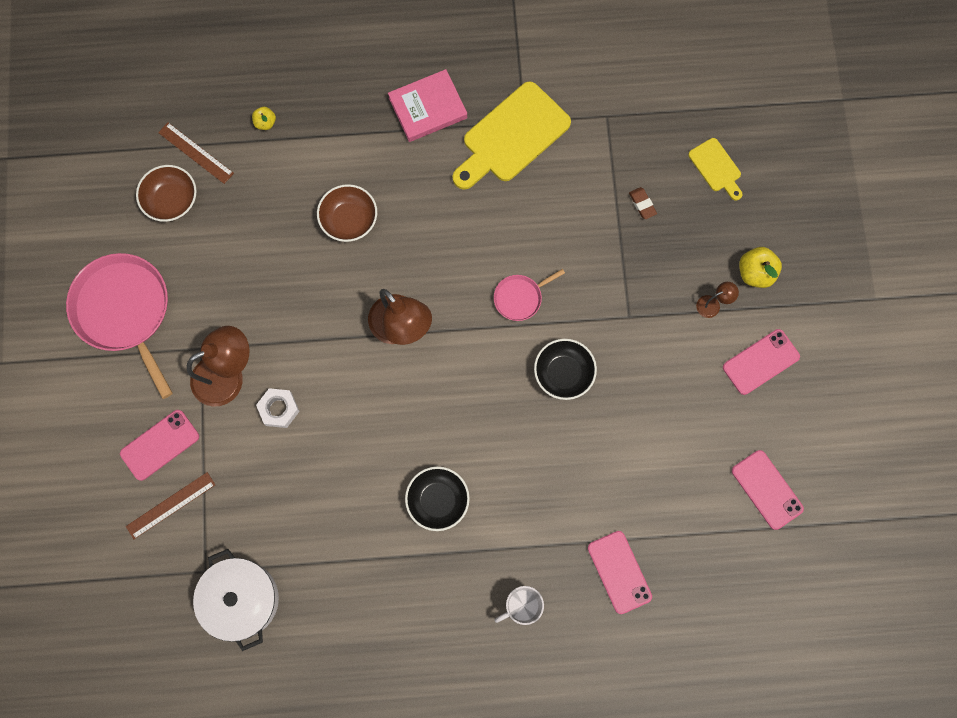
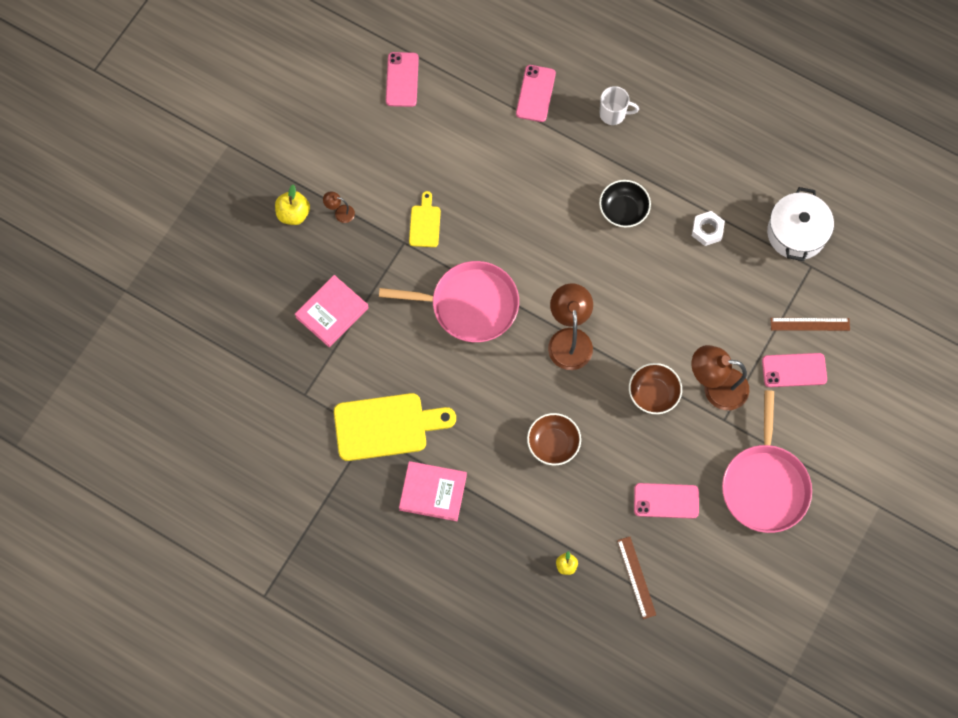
camera: 145 degrees left, 5 degrees down
brown bowl [136,165,197,222] -> brown bowl moved to [629,363,682,414]
white nut [256,388,300,428] -> white nut moved to [692,211,725,246]
pink pan [494,269,565,321] -> pink pan [379,261,519,342], size x2.09
black bowl [534,339,597,400] -> none
brown eraser [629,187,657,219] -> pink book [295,275,369,347]
yellow cutting board [688,138,742,200] -> yellow cutting board moved to [409,191,441,247]
pink phone [723,329,800,395] -> pink phone moved to [634,483,699,519]

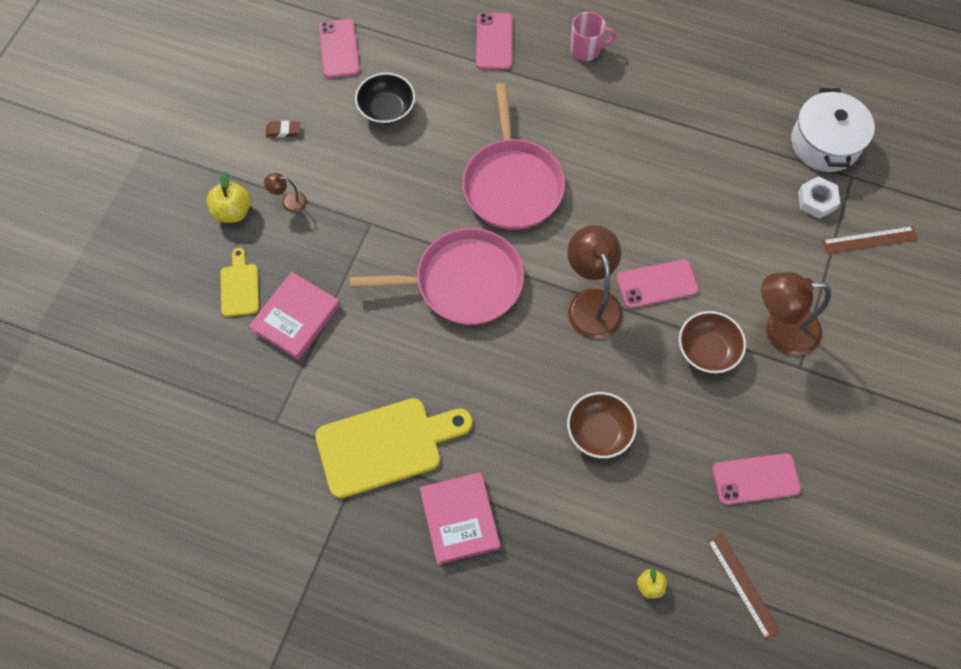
camera: 10 degrees left, 5 degrees down
pink book [399,461,467,521] -> pink book turned 75 degrees clockwise [420,472,500,565]
yellow cutting board [409,191,441,247] -> yellow cutting board moved to [221,248,259,317]
black bowl [599,180,651,228] -> black bowl moved to [355,73,415,125]
white mug [600,86,639,125] -> pink mug [570,12,617,61]
white nut [692,211,725,246] -> white nut moved to [798,176,840,219]
pink pan [722,390,812,533] -> pink pan moved to [462,83,565,230]
pink phone [762,353,827,387] -> pink phone moved to [617,259,699,308]
none -> brown eraser [266,121,300,137]

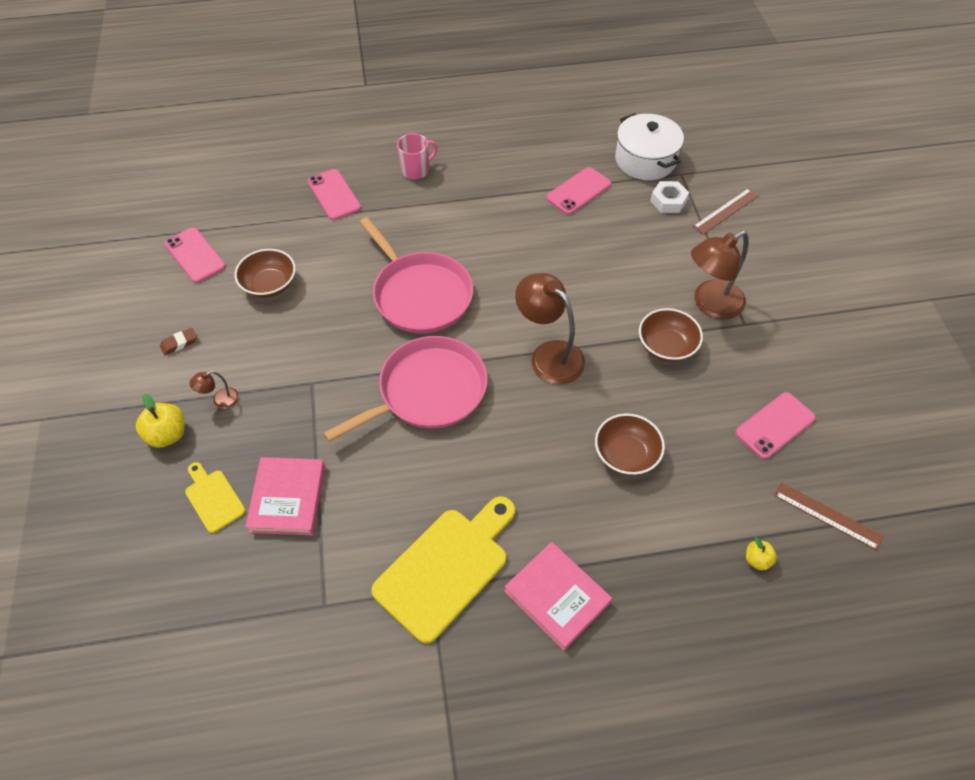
camera: 30 degrees left, 10 degrees down
black bowl [355,73,415,125] -> brown bowl [235,249,296,298]
pink phone [617,259,699,308] -> pink phone moved to [546,167,611,215]

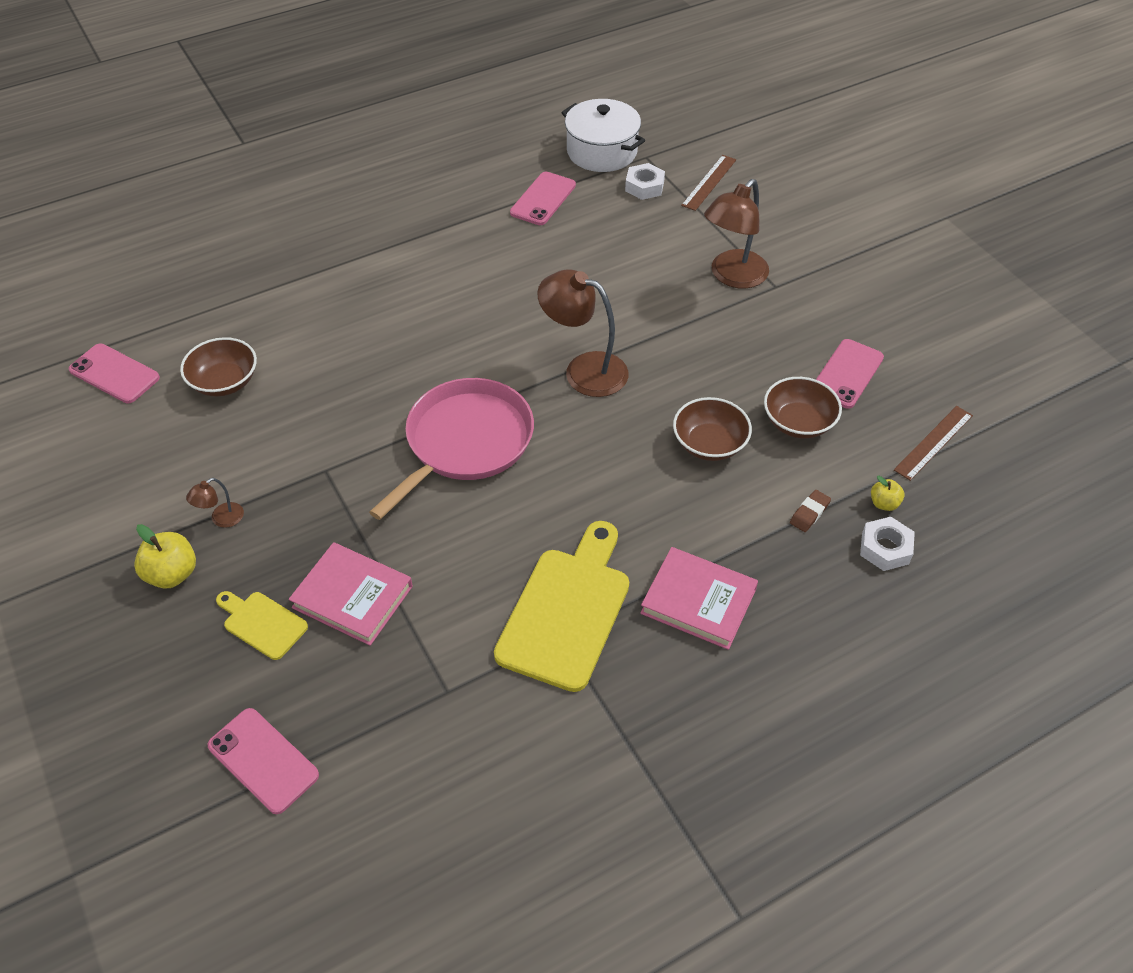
camera: 20 degrees left, 5 degrees down
brown eraser [160,328,197,355] -> brown eraser moved to [790,490,831,532]
pink book [245,457,325,535] -> pink book turned 45 degrees counterclockwise [289,542,413,646]
pink phone [307,169,361,220] -> pink phone moved to [208,708,319,814]
pink pan [360,217,473,333] -> none
pink mug [397,133,438,180] -> none
brown bowl [639,308,703,362] -> brown bowl moved to [764,377,842,439]
brown ruler [774,482,883,550] -> brown ruler turned 60 degrees counterclockwise [894,406,973,481]
none -> white nut [860,517,915,571]

